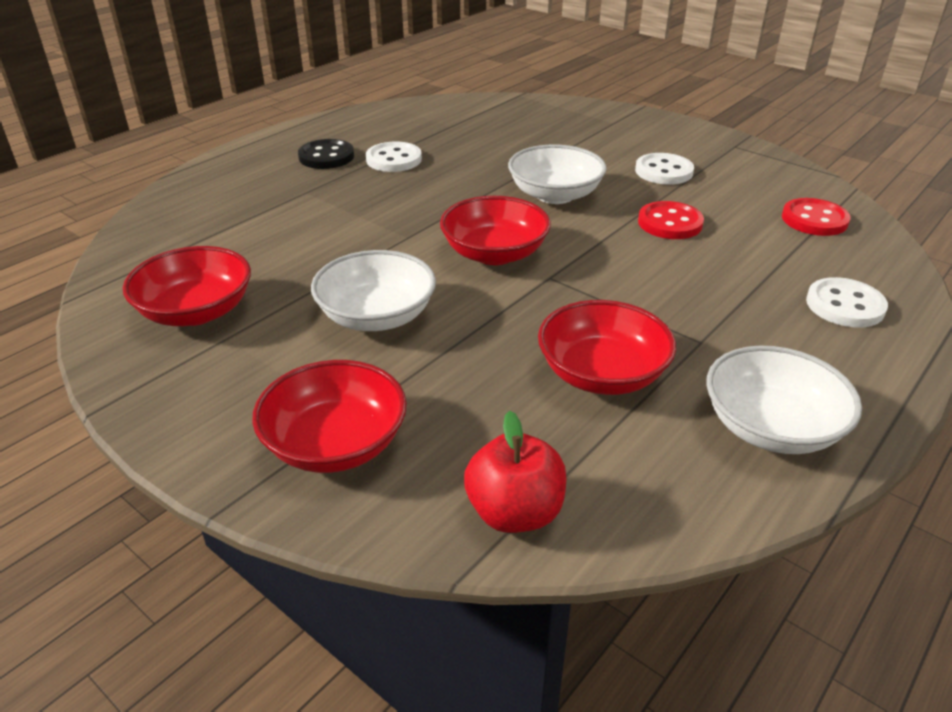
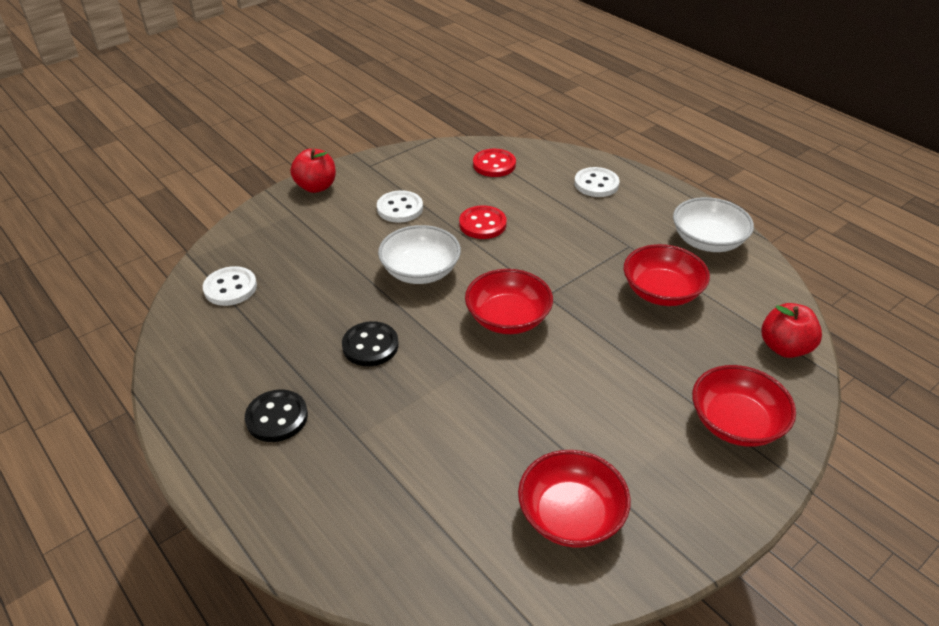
camera: 80 degrees left, 5 degrees up
white bowl [311,250,436,331] -> none
white button [366,142,422,172] -> white button moved to [203,266,257,306]
none -> red apple [290,149,336,193]
none -> black button [342,321,399,366]

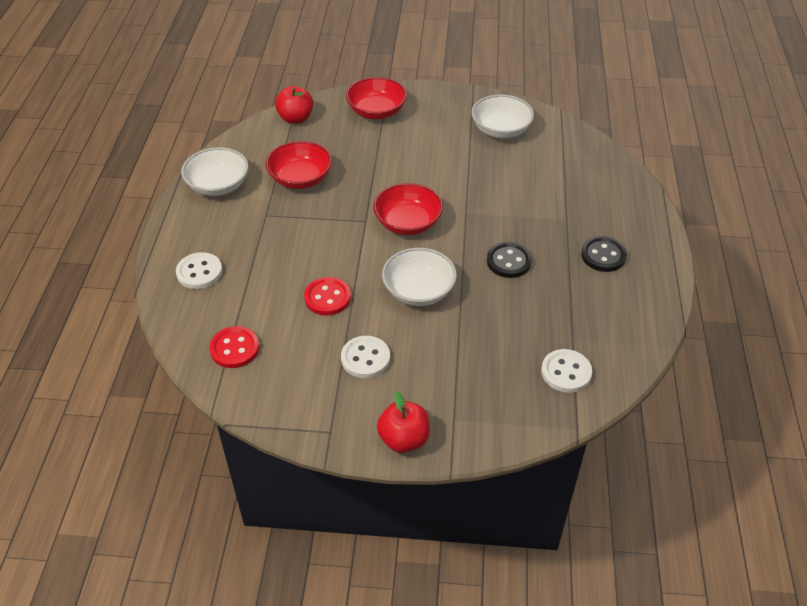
camera: 135 degrees left, 5 degrees up
red bowl [518,450,631,548] -> white bowl [471,94,534,138]

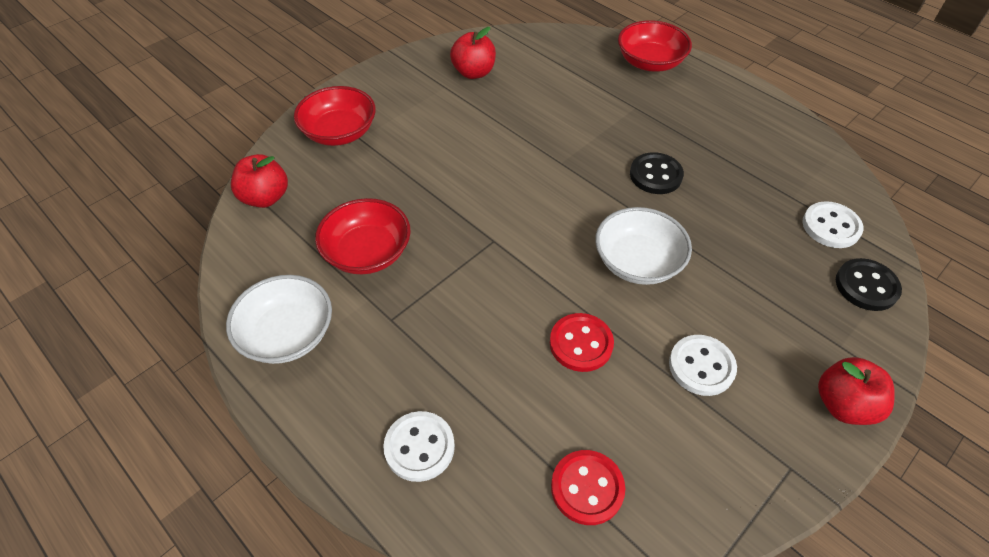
camera: 50 degrees left, 5 degrees up
red bowl [373,183,443,235] -> red bowl moved to [618,20,692,72]
white bowl [471,94,534,138] -> red apple [450,27,496,79]
black button [581,236,627,272] -> black button moved to [836,258,902,311]

